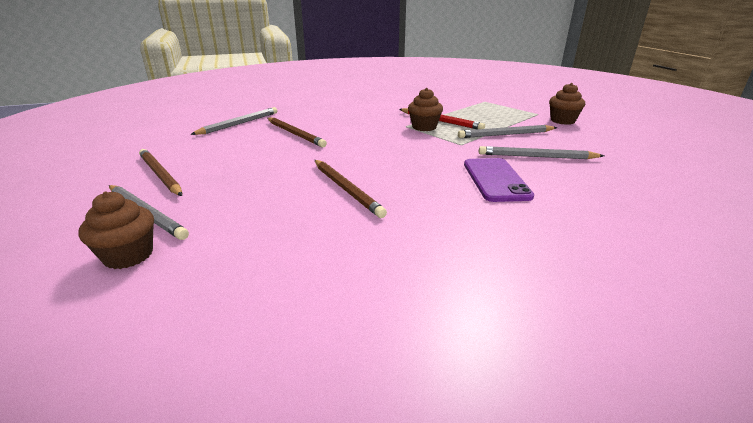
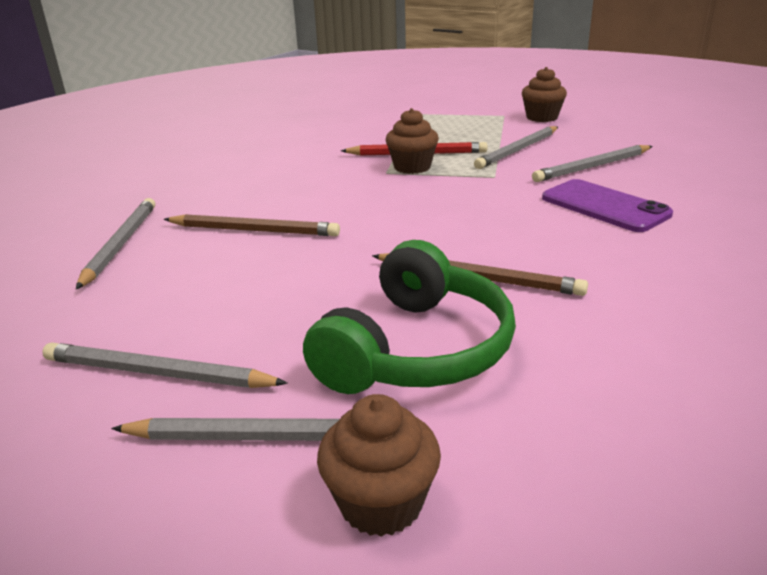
camera: 35 degrees left, 0 degrees up
brown pencil [139,149,182,196] -> grey pencil [42,342,288,388]
none -> green headphones [303,240,516,394]

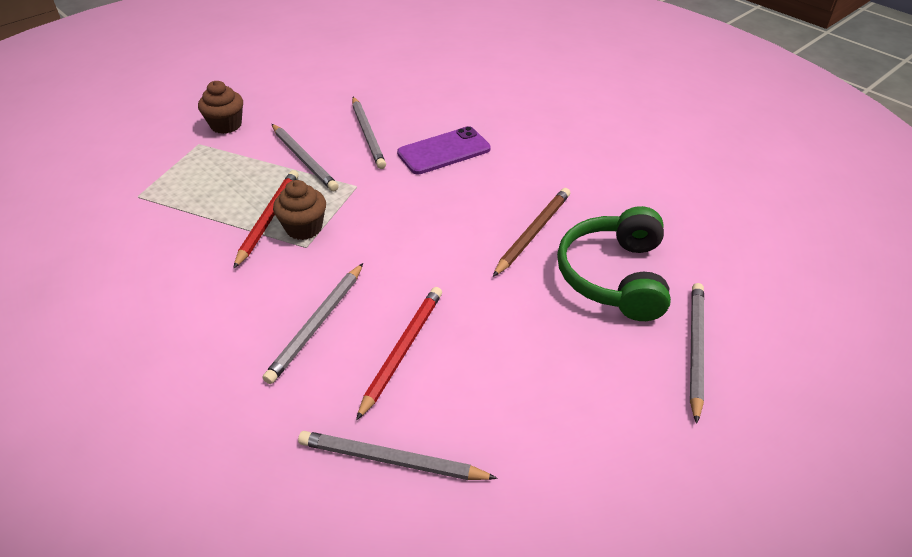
camera: 80 degrees left, 15 degrees up
grey pencil [42,342,288,388] -> grey pencil moved to [263,263,363,384]
brown pencil [164,214,340,236] -> red pencil [356,287,442,420]
green headphones [303,240,516,394] -> green headphones turned 120 degrees counterclockwise [557,206,671,321]
brown cupcake [317,394,441,537] -> none

